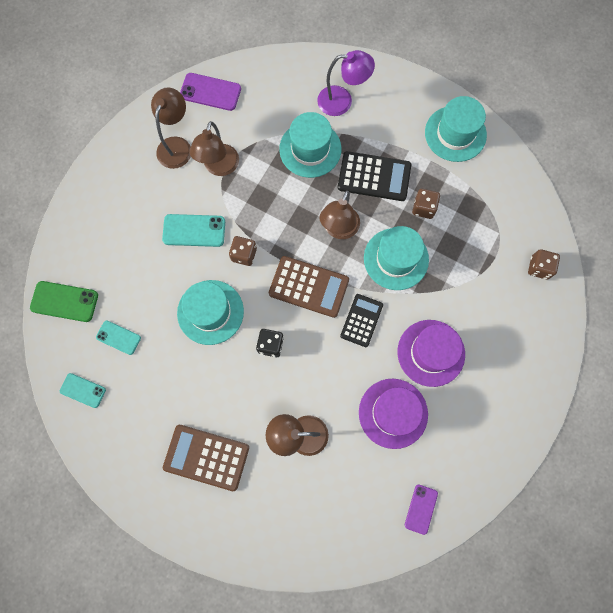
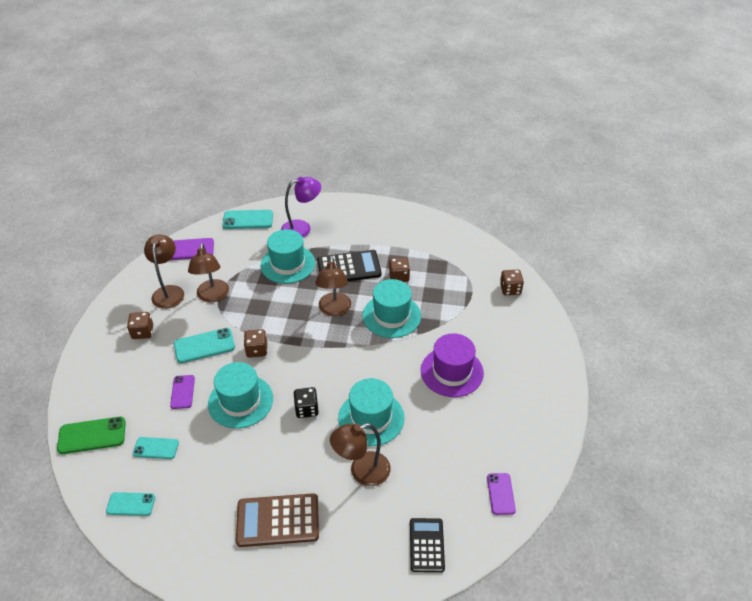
camera: 20 degrees left, 30 degrees down
brown calculator [269,256,349,318] -> none
black calculator [340,294,383,347] -> black calculator moved to [410,518,445,572]
purple hat [359,379,428,449] -> none
turquoise hat [425,96,487,162] -> turquoise hat moved to [338,378,405,446]
none -> brown dice [127,312,153,339]
none -> purple phone [170,375,195,409]
none -> turquoise phone [222,210,273,229]

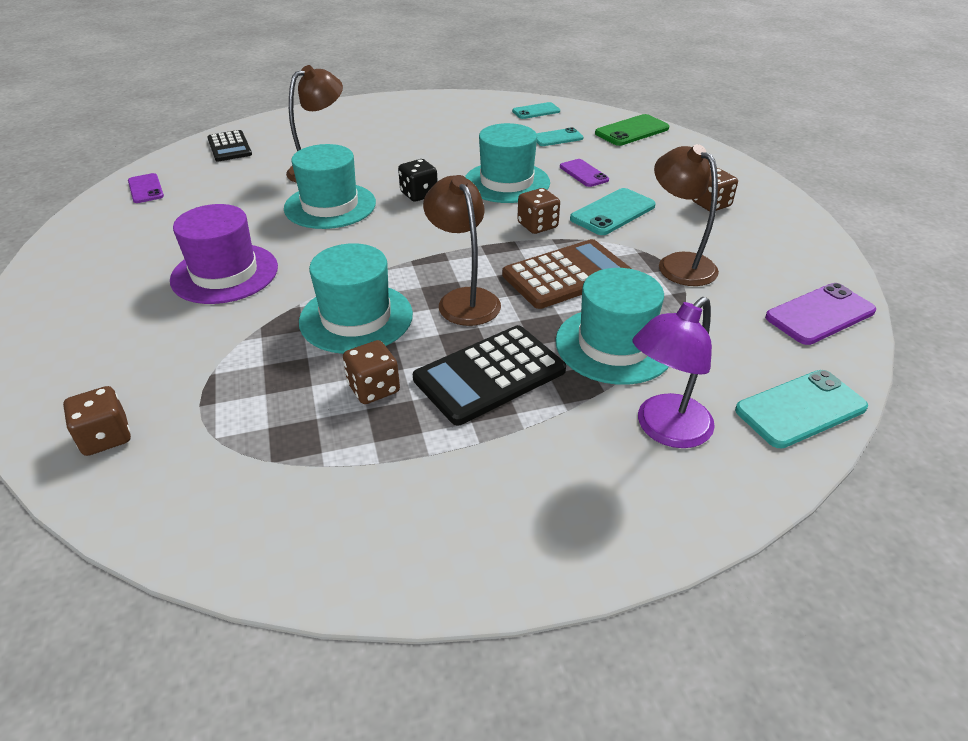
camera: 155 degrees right, 5 degrees down
brown lamp [144,235,184,309] -> none
brown calculator [236,493,319,547] -> brown calculator moved to [502,239,631,309]

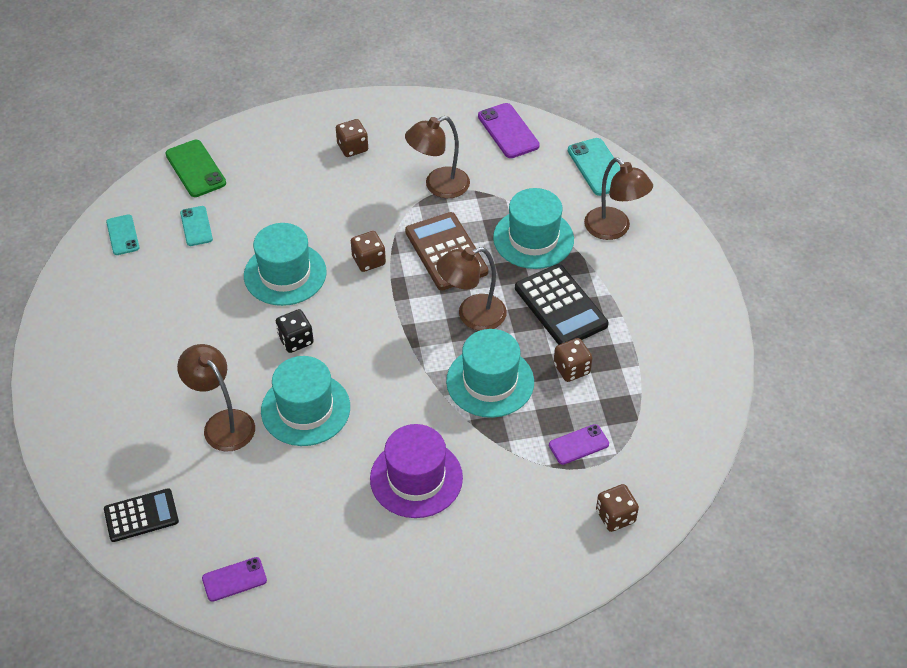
camera: 85 degrees left, 10 degrees up
purple phone [560,159,609,187] -> purple phone moved to [549,424,609,465]
turquoise phone [570,188,656,235] -> none
purple lamp [632,297,715,448] -> brown lamp [584,158,653,240]

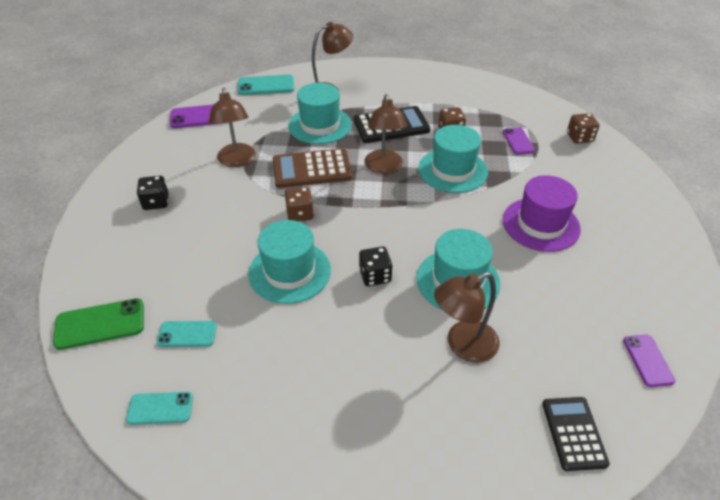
camera: 75 degrees left, 5 degrees down
brown dice [336,119,368,157] -> black dice [137,176,169,210]

